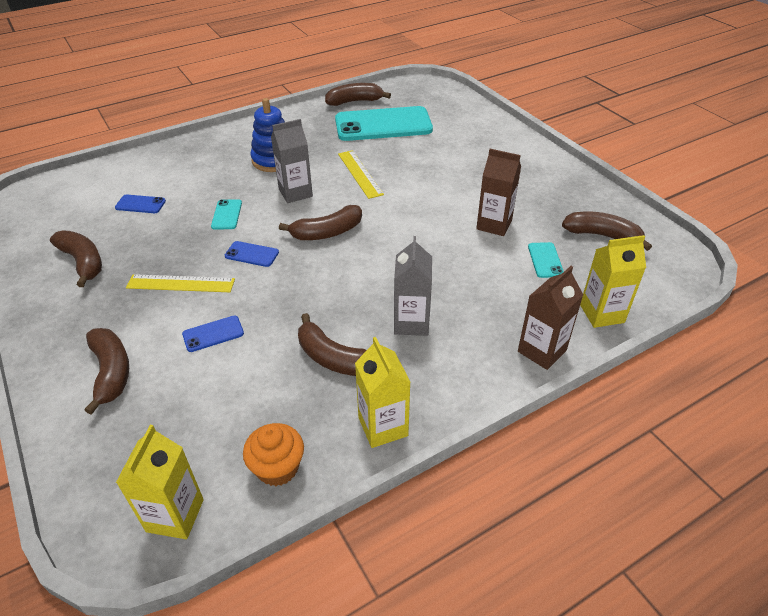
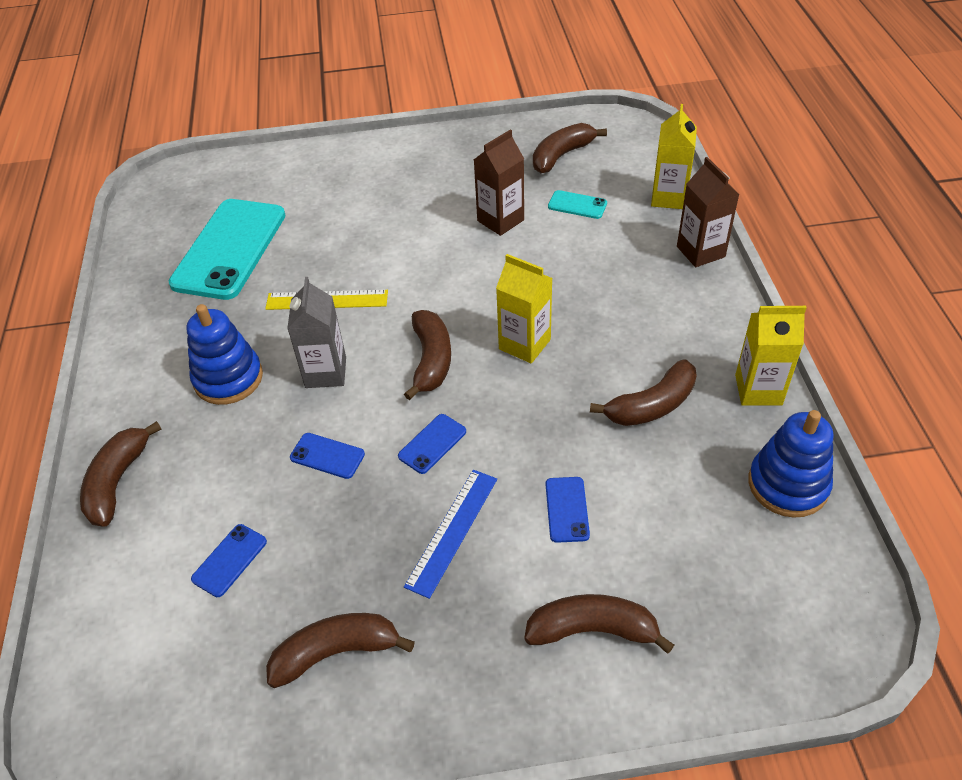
camera: 65 degrees left, 5 degrees up
yellow carton [116,425,204,539] -> yellow carton moved to [496,254,553,363]
yellow ruler [126,274,235,292] -> blue ruler [404,470,497,599]
turquoise phone [211,199,242,230] -> blue phone [290,433,365,479]
orange cupcake [243,423,304,486] -> blue stacking toy [748,410,833,518]
brown banana [325,83,391,106] -> brown banana moved to [80,421,161,527]
grey carton [394,236,432,336] -> none

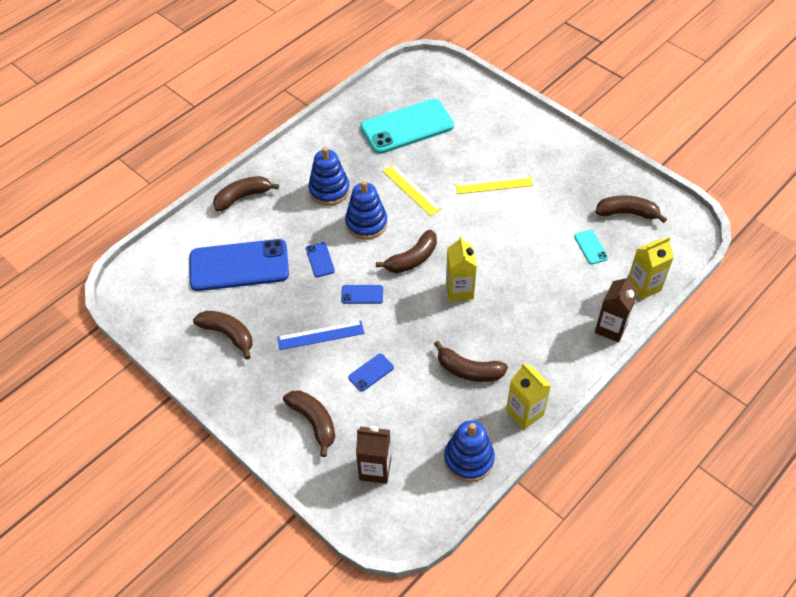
camera: 50 degrees right, 5 degrees up
blue phone [191,524,267,597] -> blue phone [190,239,289,291], size x2.41
grey carton [287,277,346,388] -> blue stacking toy [345,181,388,240]
brown carton [474,130,524,236] -> brown carton moved to [356,426,391,484]
none -> yellow ruler [455,175,533,194]

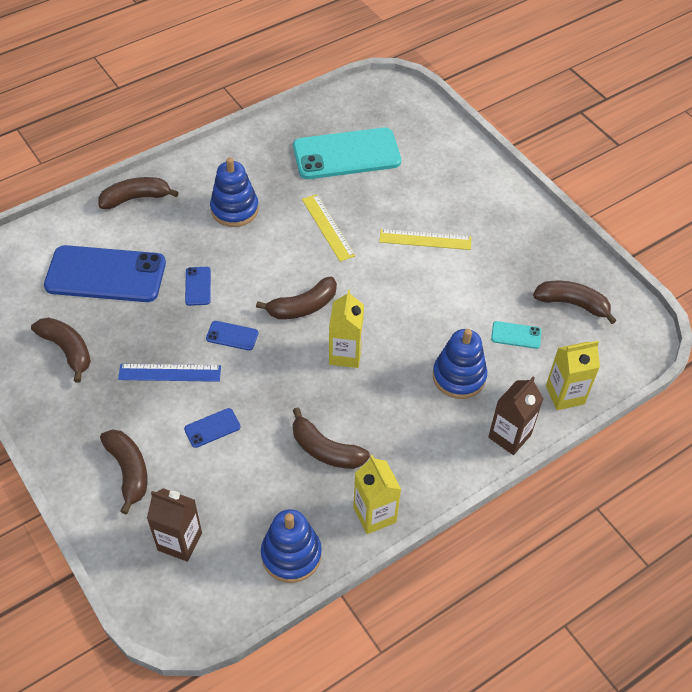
camera: 10 degrees right, 0 degrees up
blue stacking toy [345,181,388,240] -> blue stacking toy moved to [433,329,487,399]
turquoise phone [574,230,608,265] -> turquoise phone turned 75 degrees counterclockwise [491,321,541,349]

